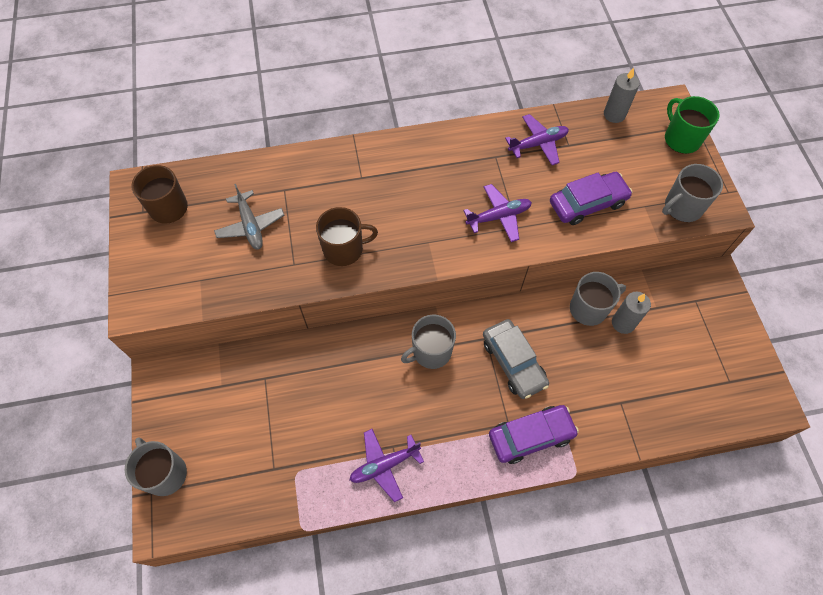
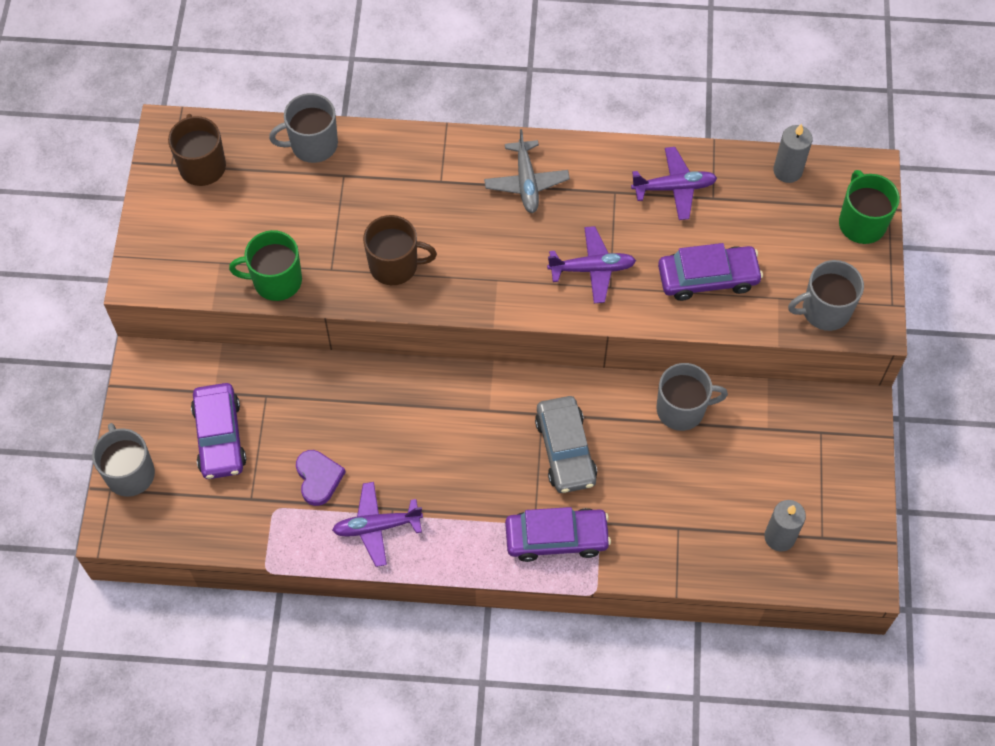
camera: 15 degrees right, 0 degrees up
grey plane [214,184,284,250] -> grey plane moved to [484,129,570,213]
grey mug [401,315,456,369] -> grey mug moved to [269,93,338,163]
grey candle [612,292,651,334] -> grey candle moved to [764,500,806,552]
none -> purple car [191,383,246,479]
none -> green mug [229,230,302,301]
none -> purple heart [296,450,345,506]

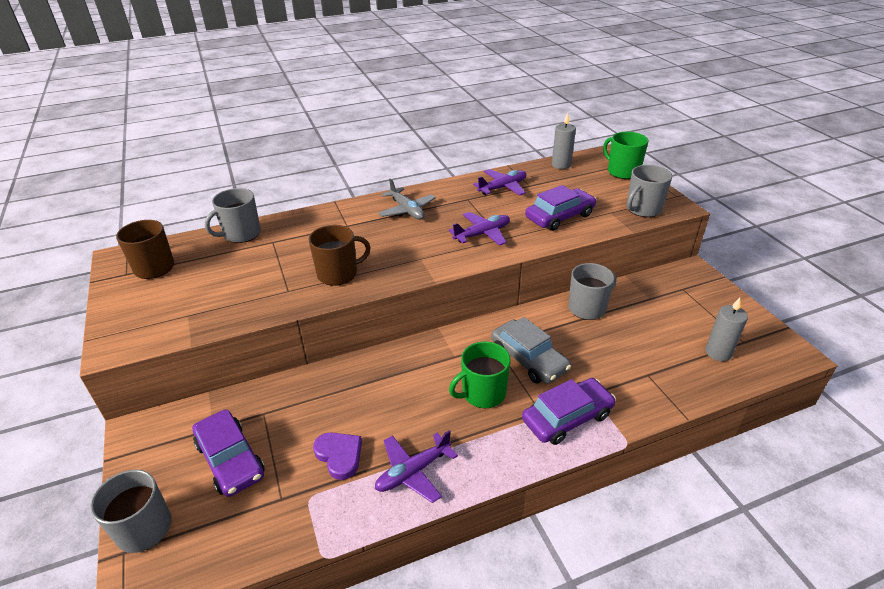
camera: 25 degrees left, 25 degrees down
green mug [229,230,302,301] -> green mug moved to [449,341,511,408]

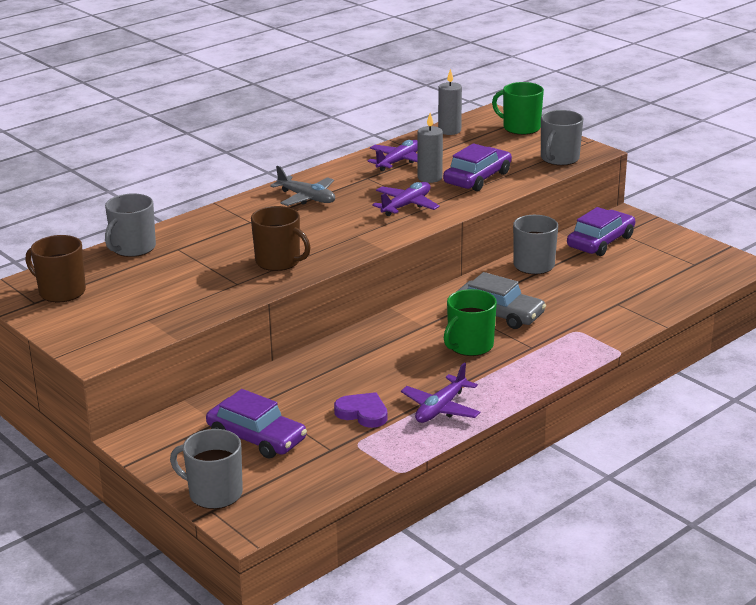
camera: 20 degrees left, 10 degrees down
brown mug [308,225,370,286] -> brown mug turned 75 degrees clockwise [251,206,311,271]
purple car [522,378,616,445] -> purple car moved to [567,207,635,256]
grey candle [705,297,748,361] -> grey candle moved to [417,113,443,183]

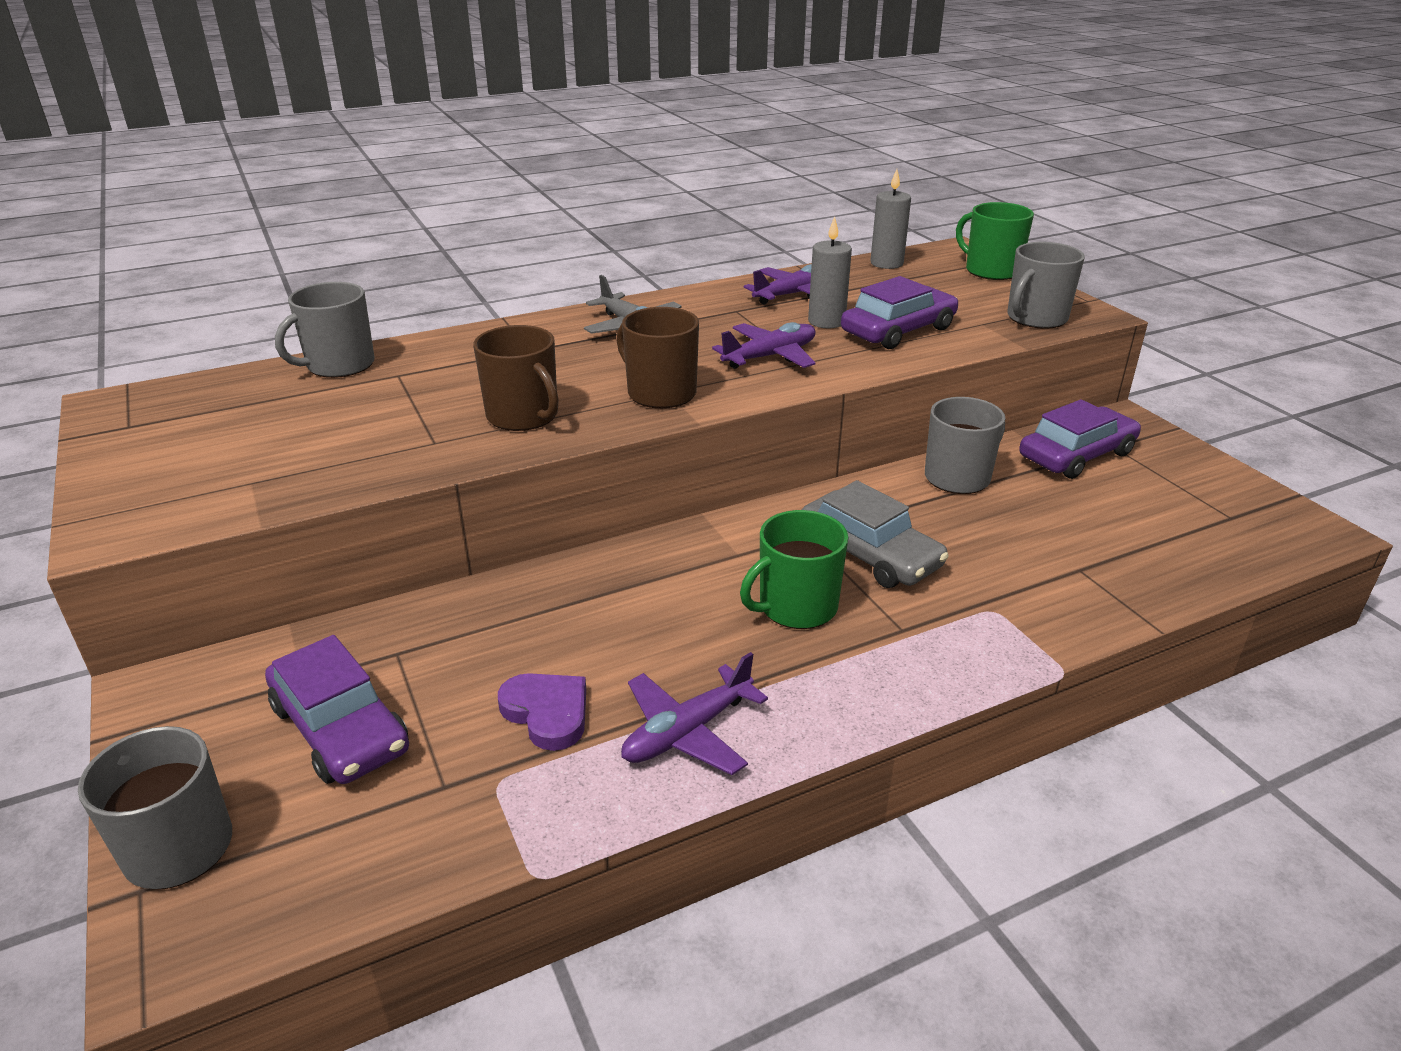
camera: 15 degrees right, 5 degrees up
brown mug [26,235,86,303] -> brown mug moved to [617,307,699,408]

